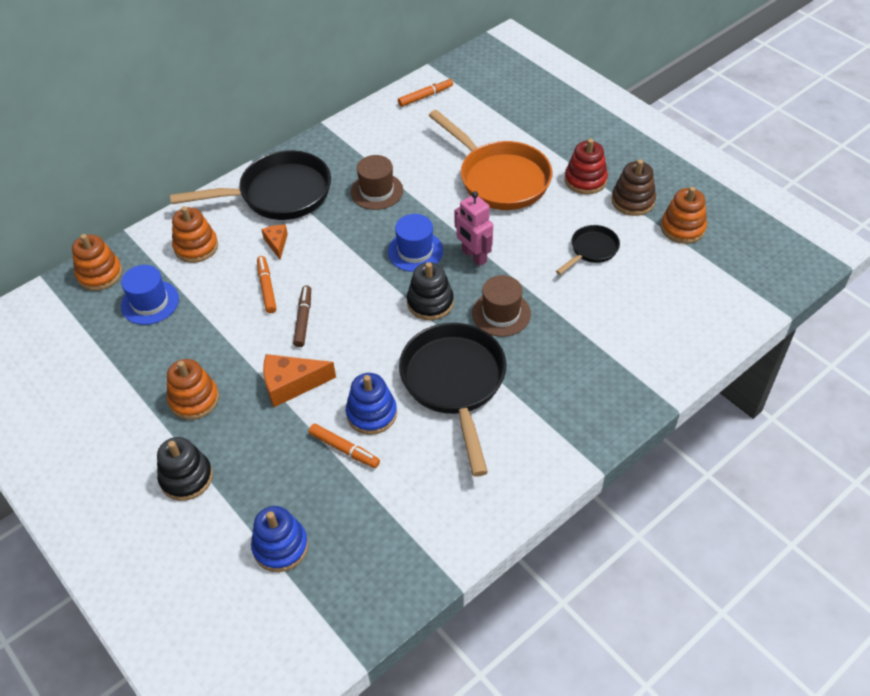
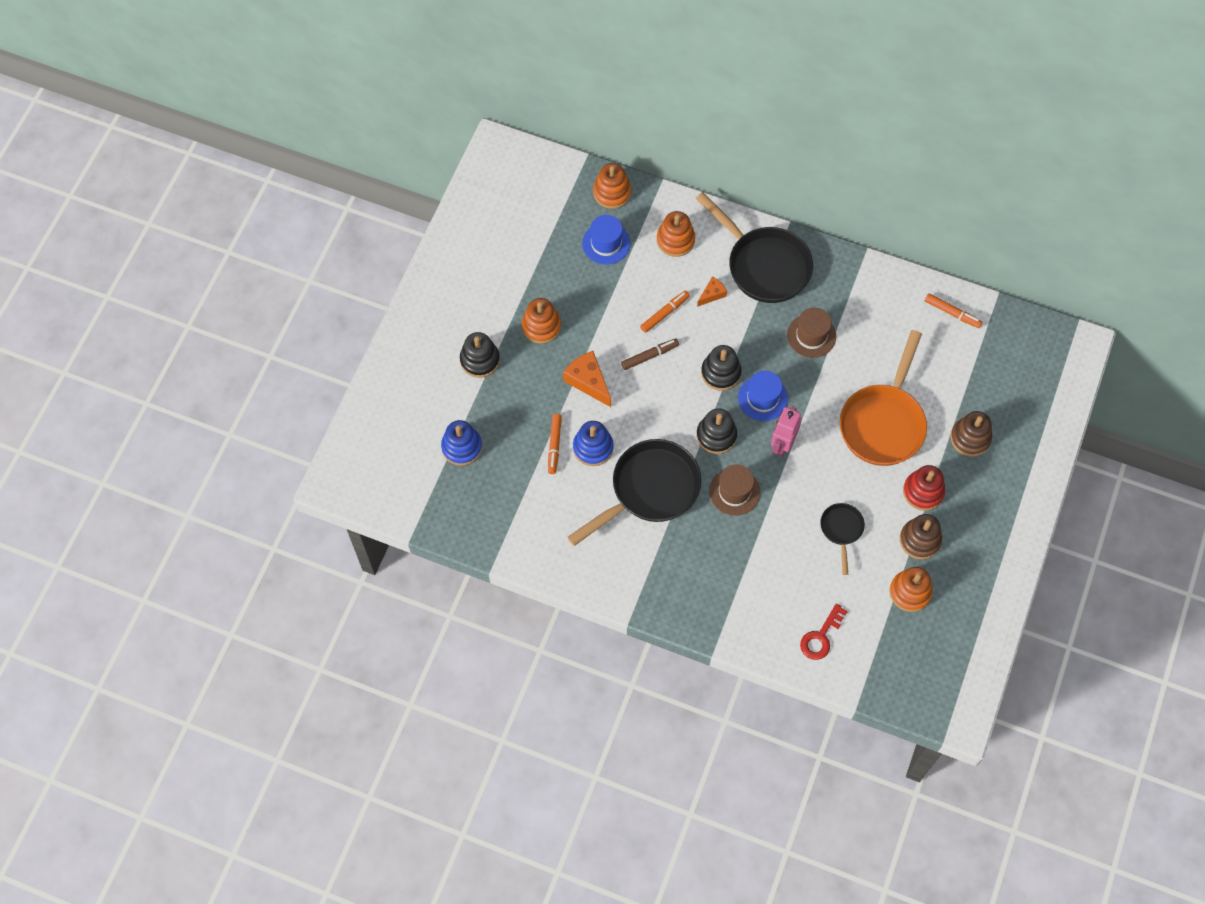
camera: 60 degrees right, 15 degrees up
black pan [556,225,620,275] -> black pan turned 105 degrees counterclockwise [820,503,865,575]
none -> black stacking toy [701,345,742,391]
none -> red key [800,604,848,660]
none -> brown stacking toy [950,411,992,457]

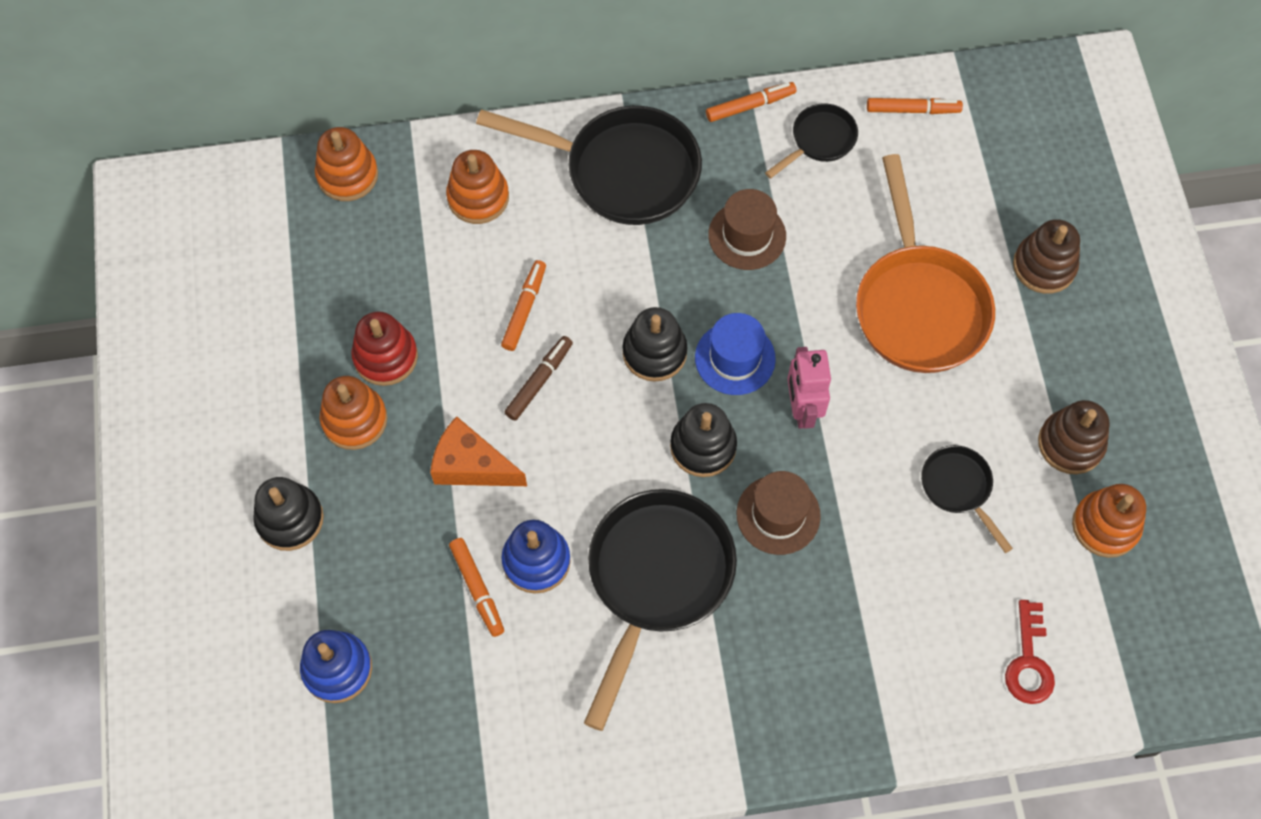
camera: 30 degrees left, 0 degrees up
blue hat [582,215,630,265] -> none
orange cheese [697,277,727,307] -> none
red stacking toy [903,465,945,511] -> red stacking toy moved to [351,311,418,386]
none -> orange marker [706,82,796,122]
none -> black pan [765,103,858,179]

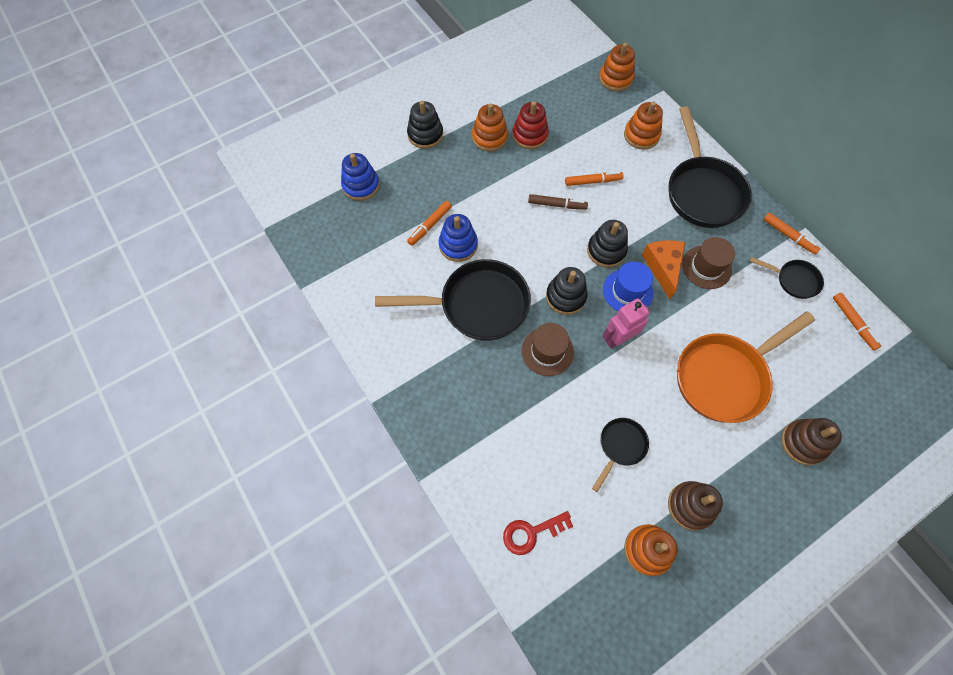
camera: 65 degrees right, 0 degrees up
orange cheese [430,416,527,486] -> orange cheese moved to [642,240,685,299]

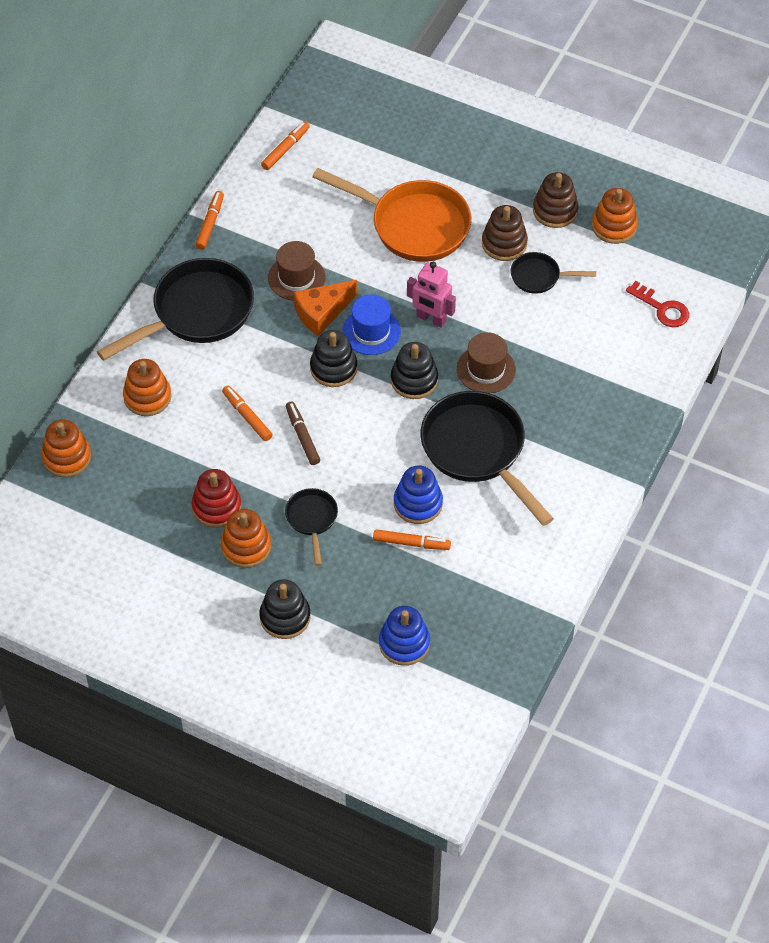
camera: 120 degrees left, 10 degrees down
black pan [750,257,824,299] -> black pan moved to [285,488,338,566]
brown stacking toy [781,418,842,465] -> brown stacking toy moved to [482,205,528,261]

